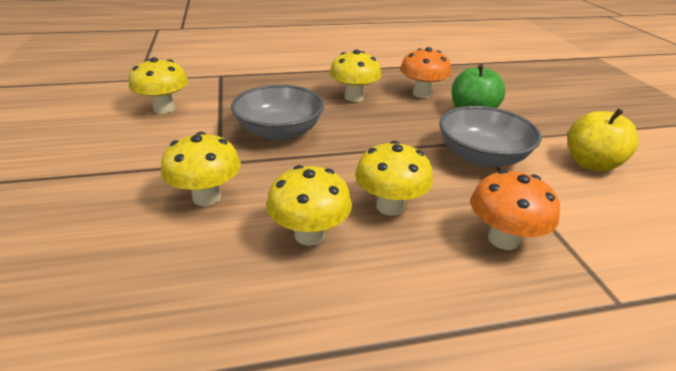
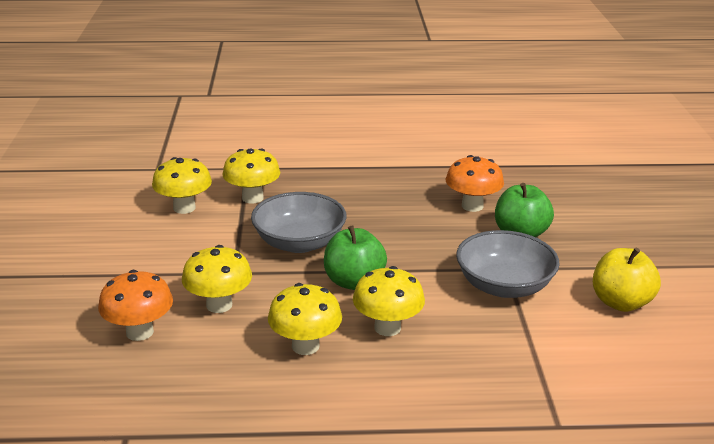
camera: 10 degrees right, 5 degrees down
yellow mushroom [329,50,382,102] -> yellow mushroom moved to [222,148,280,203]
orange mushroom [471,170,560,250] -> orange mushroom moved to [98,270,173,341]
none -> green apple [324,225,387,290]

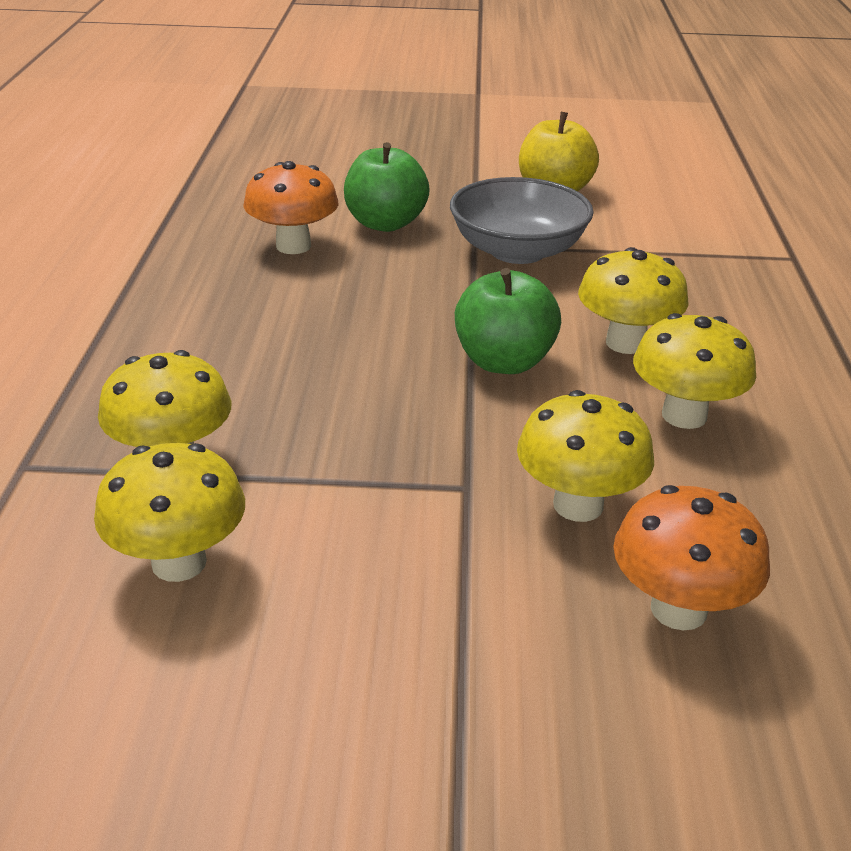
camera: 85 degrees left, 5 degrees up
grey bowl [251,192,347,253] -> none

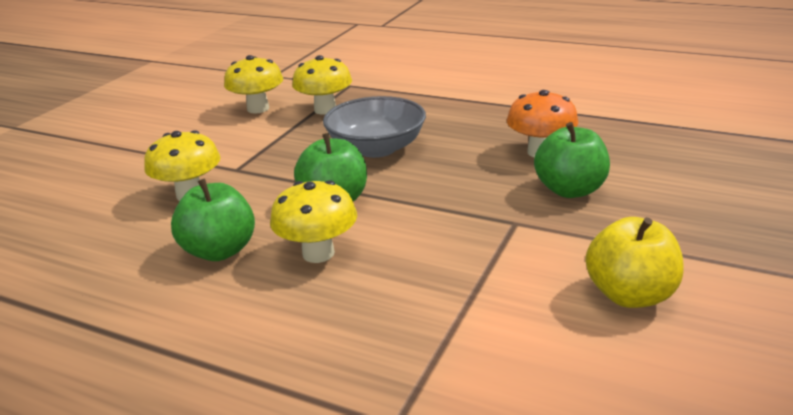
camera: 115 degrees right, 5 degrees down
grey bowl [450,177,594,264] -> grey bowl moved to [323,96,426,158]
orange mushroom [613,485,770,630] -> none
yellow mushroom [633,313,756,429] -> green apple [171,178,255,261]

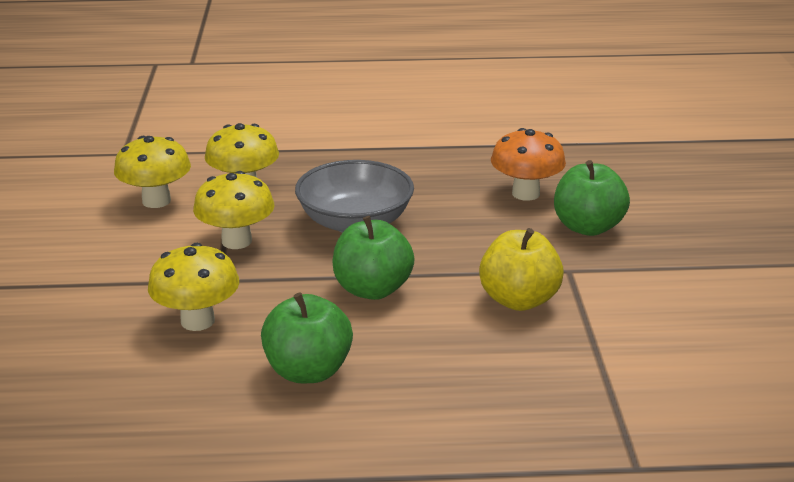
camera: 30 degrees left, 0 degrees up
yellow mushroom [270,180,357,263] -> yellow mushroom moved to [193,171,274,249]
yellow apple [586,217,684,308] -> yellow apple moved to [479,228,564,311]

